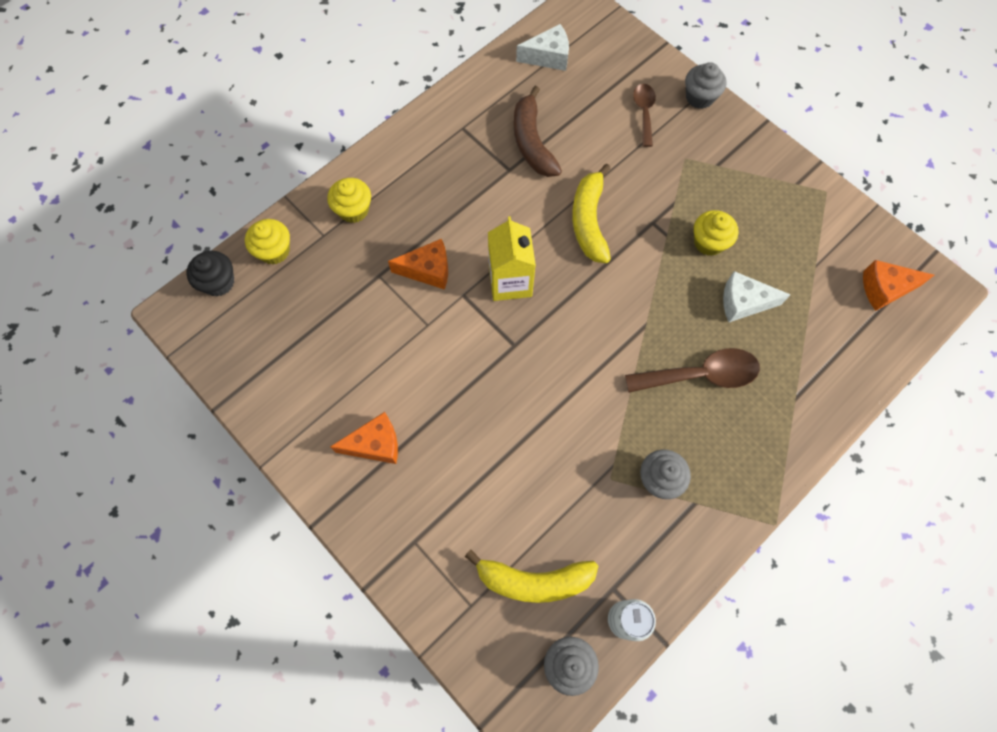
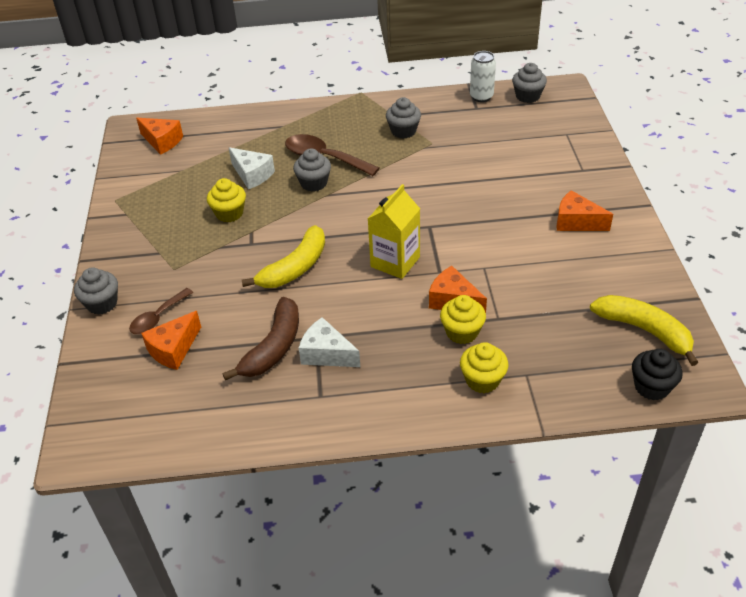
camera: 140 degrees left, 25 degrees down
yellow cupcake [245,219,290,265] -> yellow cupcake moved to [440,295,486,344]
yellow banana [465,550,598,603] -> yellow banana moved to [590,295,699,366]
white cheese [516,24,569,71] -> white cheese moved to [299,317,360,367]
none -> orange cheese [141,311,201,370]
none -> grey cupcake [293,148,331,192]

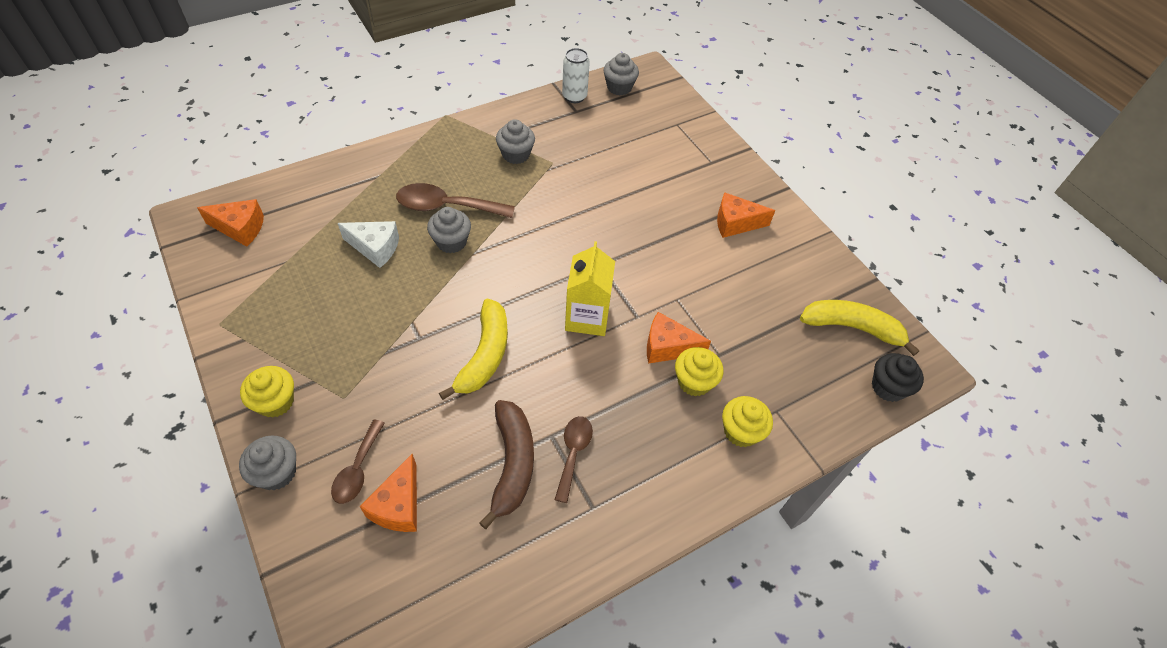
camera: 30 degrees left, 10 degrees up
yellow cupcake [207,178,246,222] -> yellow cupcake moved to [240,366,294,418]
white cheese [299,317,360,367] -> brown spoon [555,416,593,503]

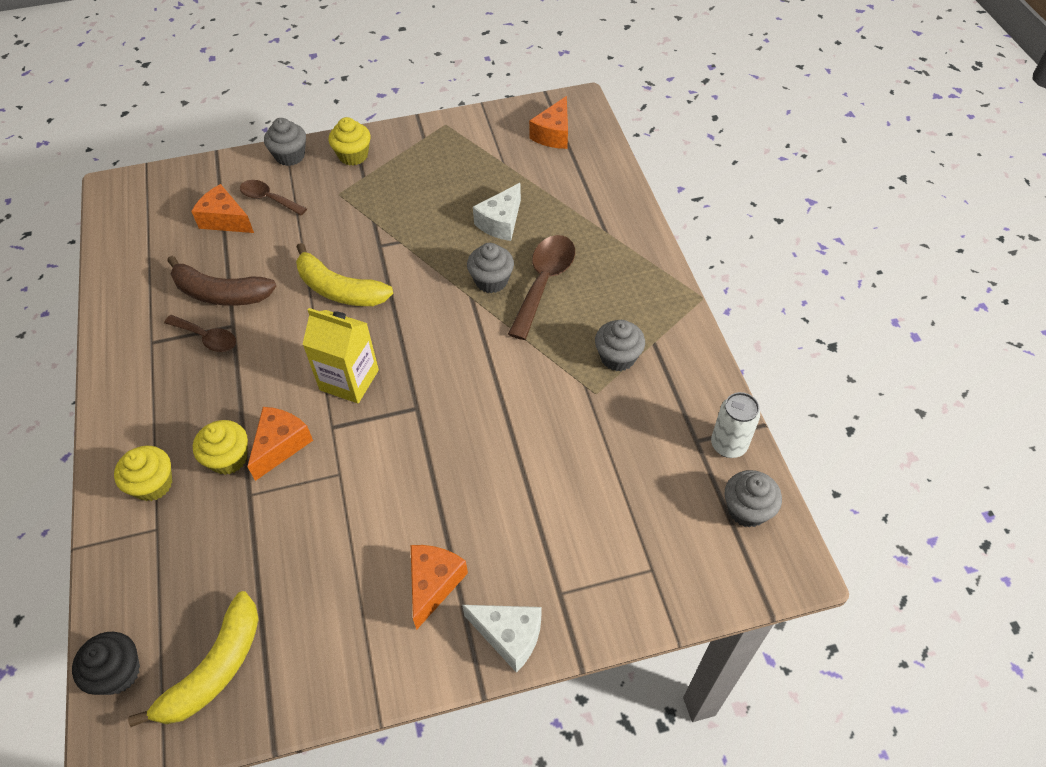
camera: 110 degrees right, 0 degrees up
none -> white cheese [462,605,541,673]

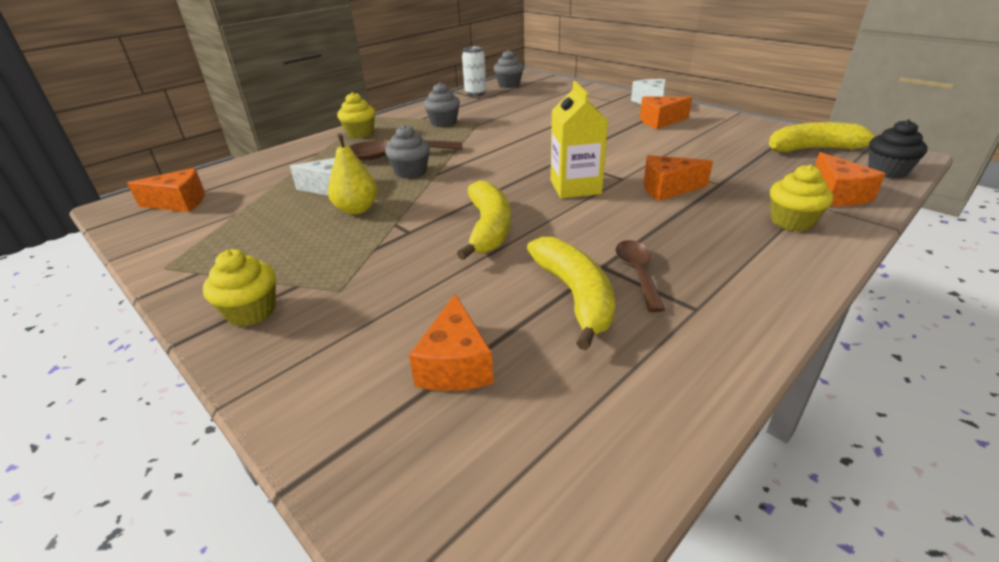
camera: 120 degrees left, 20 degrees down
brown banana [167,256,276,306] -> yellow banana [527,237,615,350]
yellow cupcake [193,420,248,475] -> yellow cupcake moved to [337,92,375,138]
brown spoon [240,180,307,215] -> none
grey cupcake [264,118,306,166] -> none
none -> yellow pear [328,133,377,215]
none -> orange cheese [815,152,885,206]

